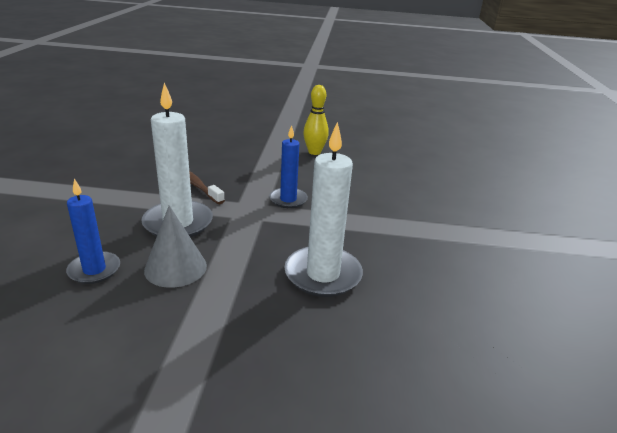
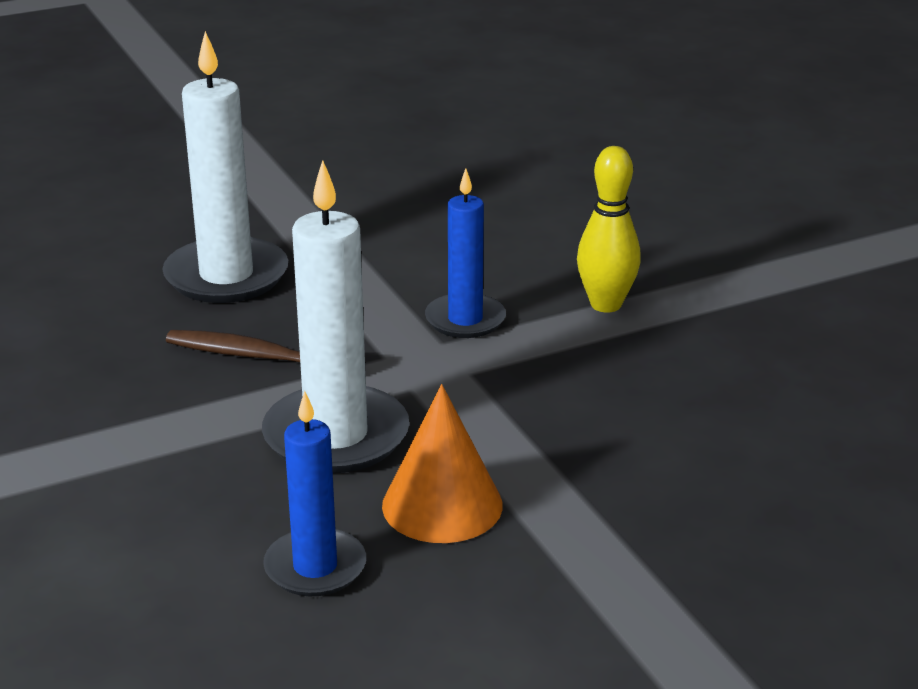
camera: 30 degrees left, 0 degrees up
grey cone [144,206,207,288] -> orange cone [382,384,503,543]
white candle [284,122,363,297] -> white candle moved to [162,31,288,303]
yellow bowling pin [303,85,329,155] -> yellow bowling pin moved to [577,146,641,313]

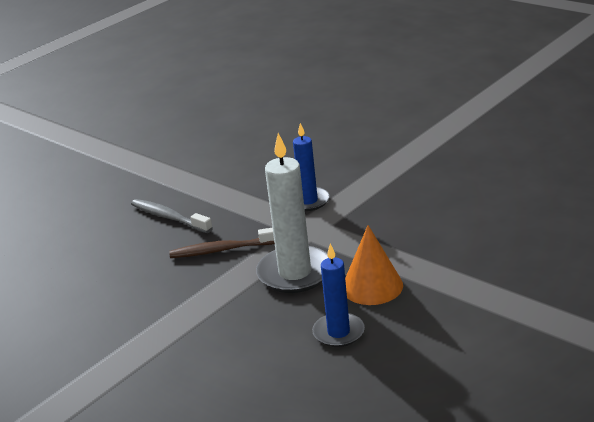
camera: 20 degrees left, 0 degrees up
white candle [162,31,288,303] -> grey toothbrush [131,199,213,233]
yellow bowling pin [577,146,641,313] -> none

